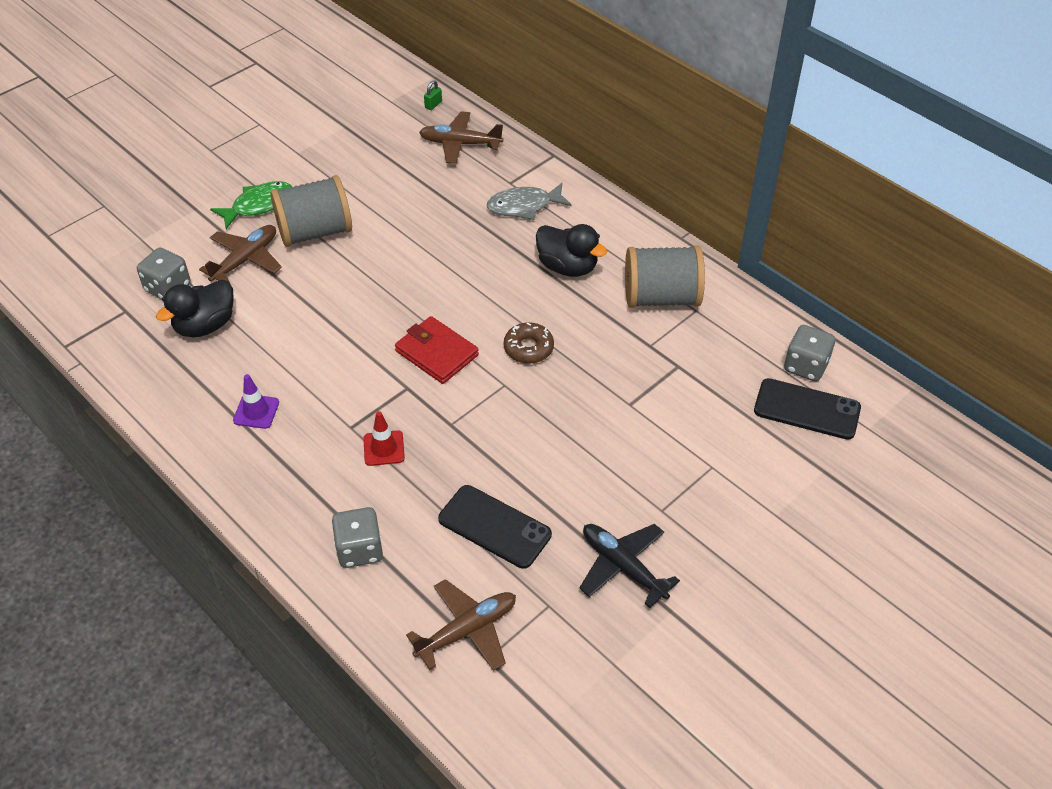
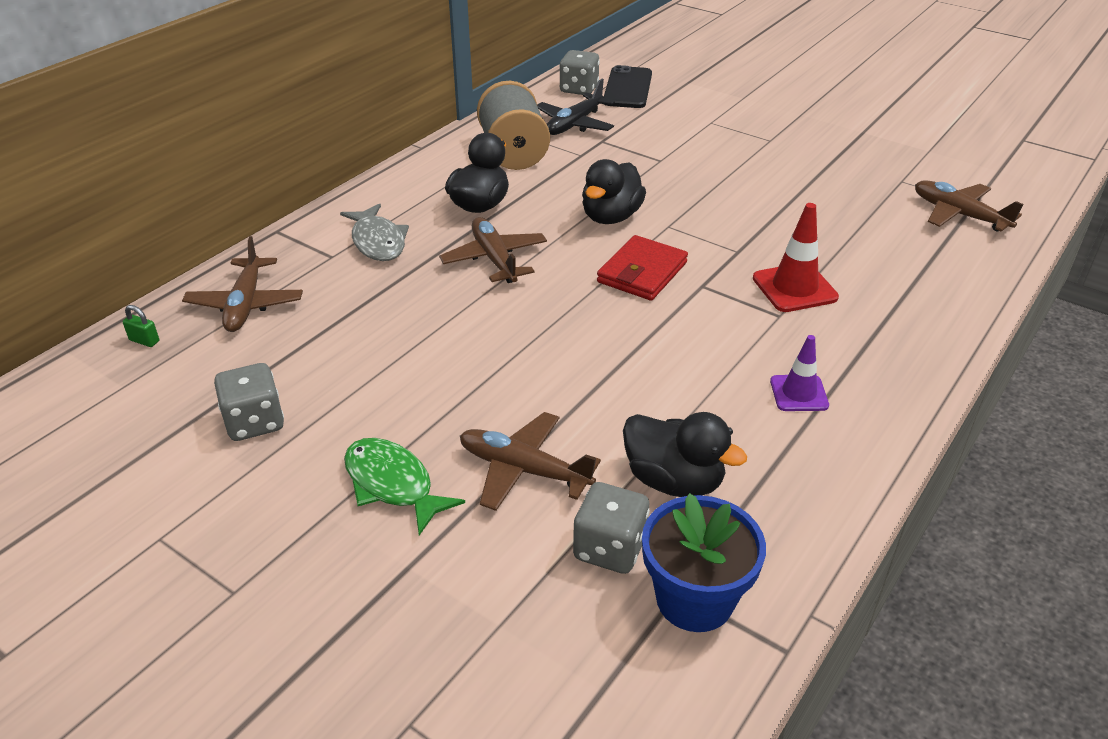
camera: 100 degrees left, 10 degrees down
grey spool [270,175,352,247] -> none
grey dice [332,507,383,568] -> grey dice moved to [214,363,284,441]
red traffic cone [363,411,405,466] -> red traffic cone [753,203,839,312], size x1.51
black phone [438,485,552,569] -> none
brown donut [504,322,554,364] -> black duck [582,159,646,224]
black plane [579,524,680,608] -> black plane moved to [537,79,615,135]
none -> brown plane [439,217,547,283]
none -> blue flower pot [642,493,766,632]

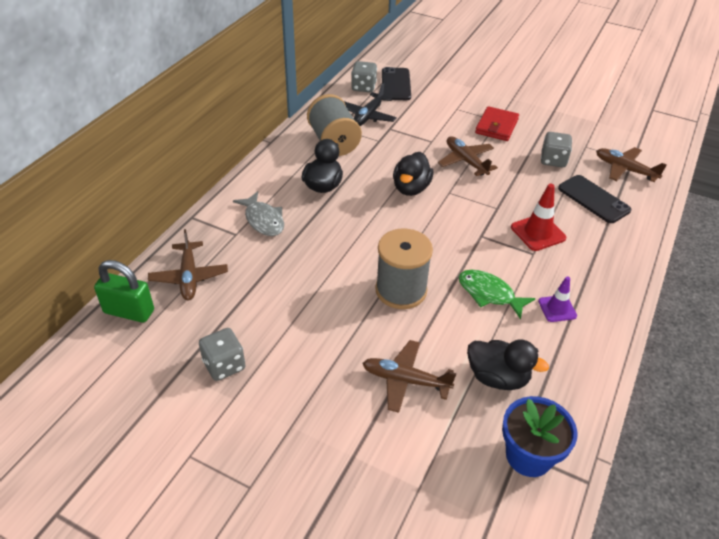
camera: 10 degrees left, 5 degrees up
green padlock [123,305,159,347] -> green padlock [94,260,154,323], size x2.38
green fish [344,438,465,535] -> green fish moved to [458,270,536,319]
brown plane [439,217,547,283] -> brown plane moved to [438,136,498,176]
grey dice [573,482,650,574] -> grey dice moved to [541,132,572,167]
red wallet [597,235,688,301] -> red wallet moved to [475,106,519,141]
none -> grey spool [375,229,433,309]
none -> black phone [558,175,631,223]

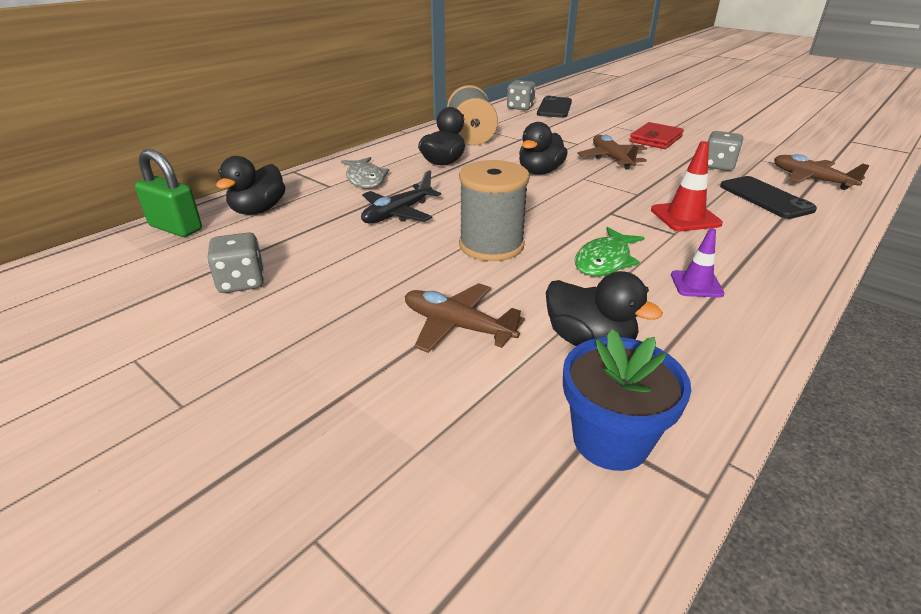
camera: 15 degrees right, 10 degrees down
brown plane [148,229,228,300] -> black duck [216,156,285,215]
black plane [344,83,397,126] -> black plane moved to [361,170,441,224]
green fish [458,270,536,319] -> green fish turned 105 degrees counterclockwise [575,227,644,276]

